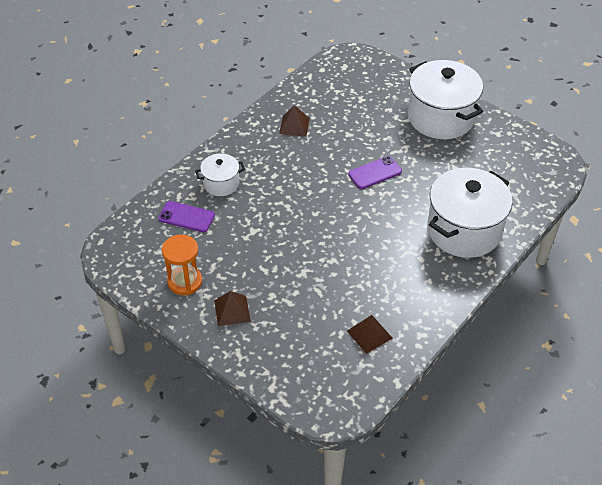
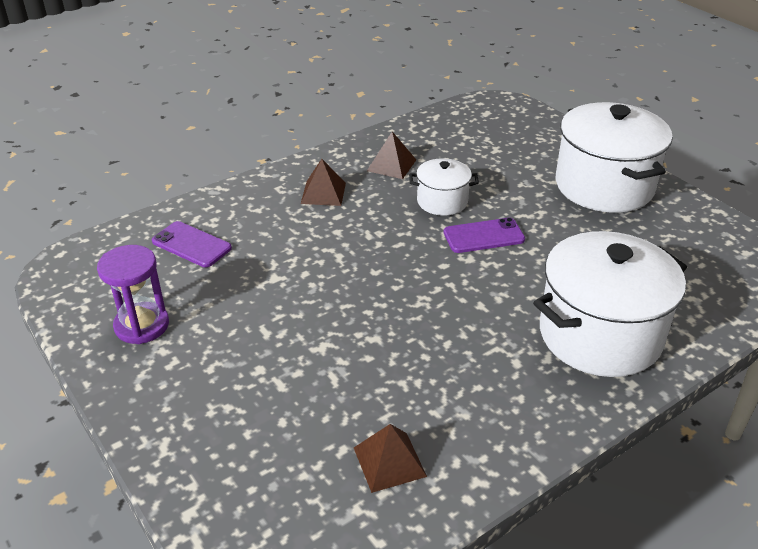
camera: 15 degrees right, 10 degrees down
orange hourglass [162,235,202,295] -> purple hourglass [97,245,169,344]
white pot [195,153,245,196] -> white pot moved to [409,158,479,216]
brown pyramid [214,291,251,326] -> brown pyramid moved to [301,159,346,206]

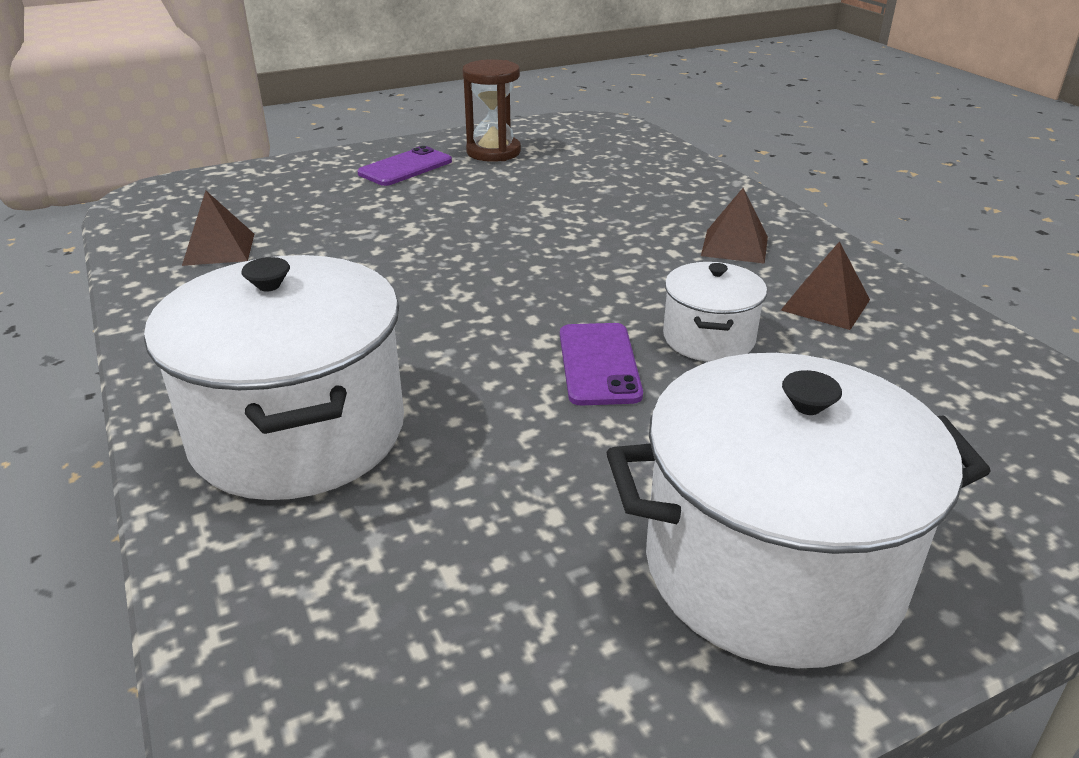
camera: 100 degrees right, 5 degrees down
purple hourglass [97,245,169,344] -> brown hourglass [463,59,521,162]
purple phone [152,221,232,267] -> purple phone moved to [357,146,452,186]

